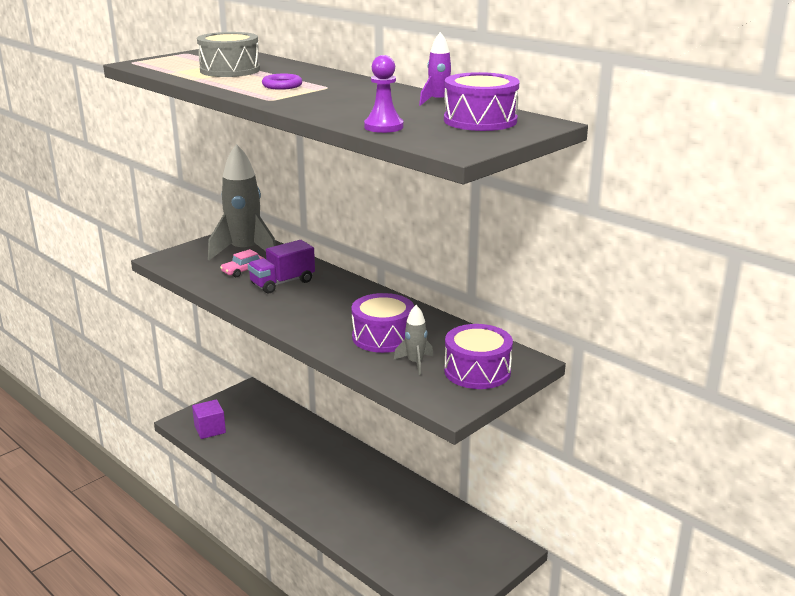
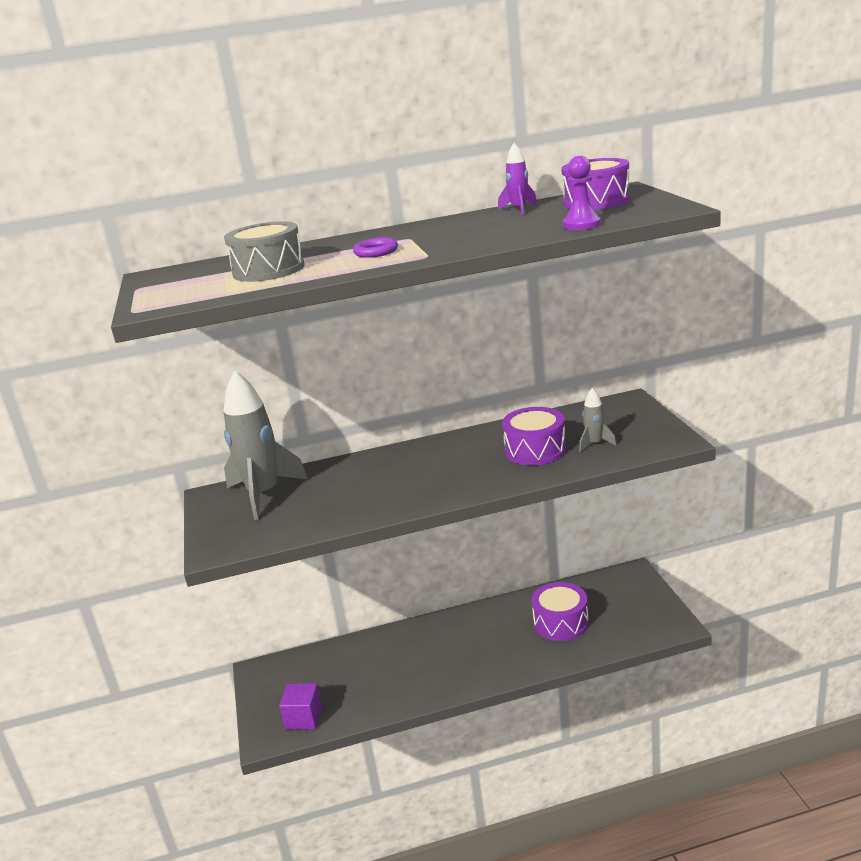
camera: 55 degrees left, 0 degrees up
pink car [220,249,265,277] -> none
purple truck [248,240,315,294] -> none
purple drum [444,324,513,389] -> purple drum moved to [532,582,589,641]

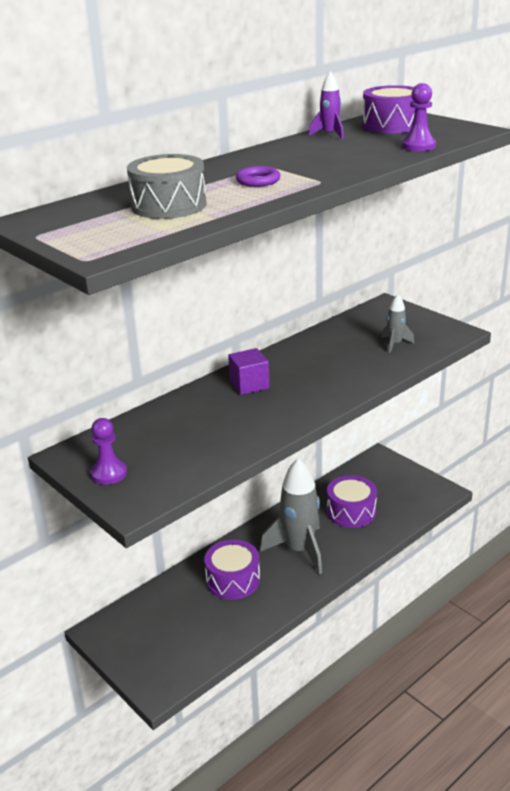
camera: 30 degrees left, 5 degrees up
grey rocket [224,371,308,520] -> grey rocket moved to [260,458,322,574]
purple cube [279,683,322,730] -> purple cube moved to [228,348,269,395]
purple drum [502,407,566,465] -> purple drum moved to [204,540,260,600]
none -> purple pawn [91,418,127,485]

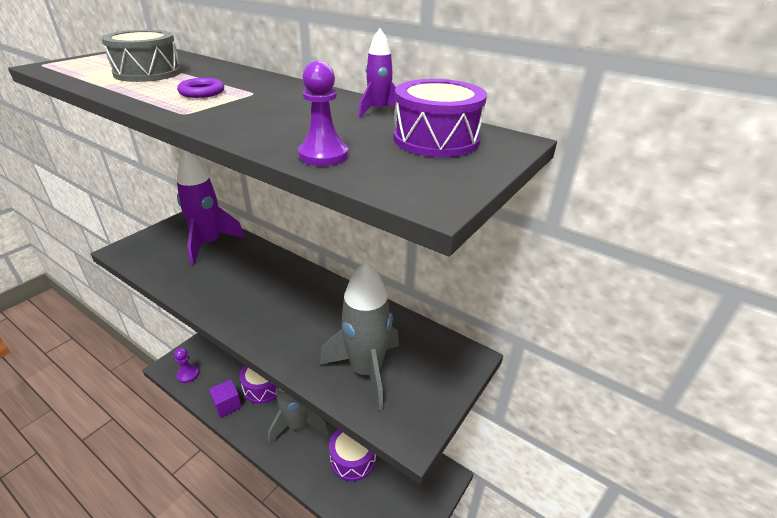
camera: 75 degrees right, 5 degrees up
purple pawn [91,418,127,485] -> purple pawn moved to [174,348,199,383]
purple cube [228,348,269,395] -> purple cube moved to [209,379,242,418]
grey rocket [382,294,414,353] -> grey rocket [320,261,399,411], size x2.16
none -> purple rocket [177,151,245,265]

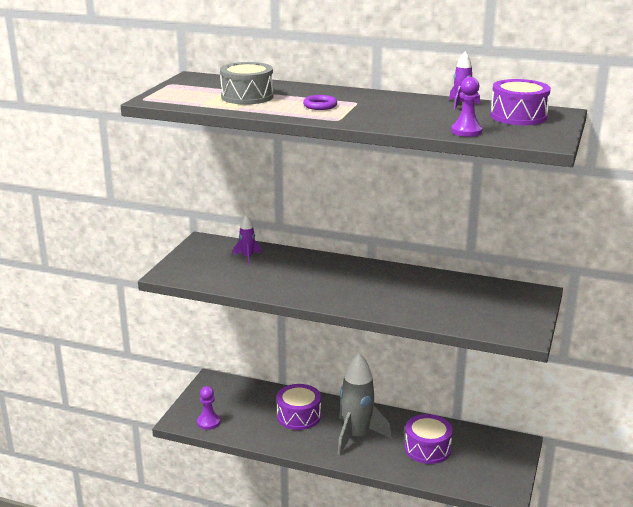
camera: 15 degrees left, 10 degrees down
purple rocket [177,151,245,265] -> purple rocket [233,215,262,265], size x0.46
purple cube [209,379,242,418] -> none
grey rocket [320,261,399,411] -> none

